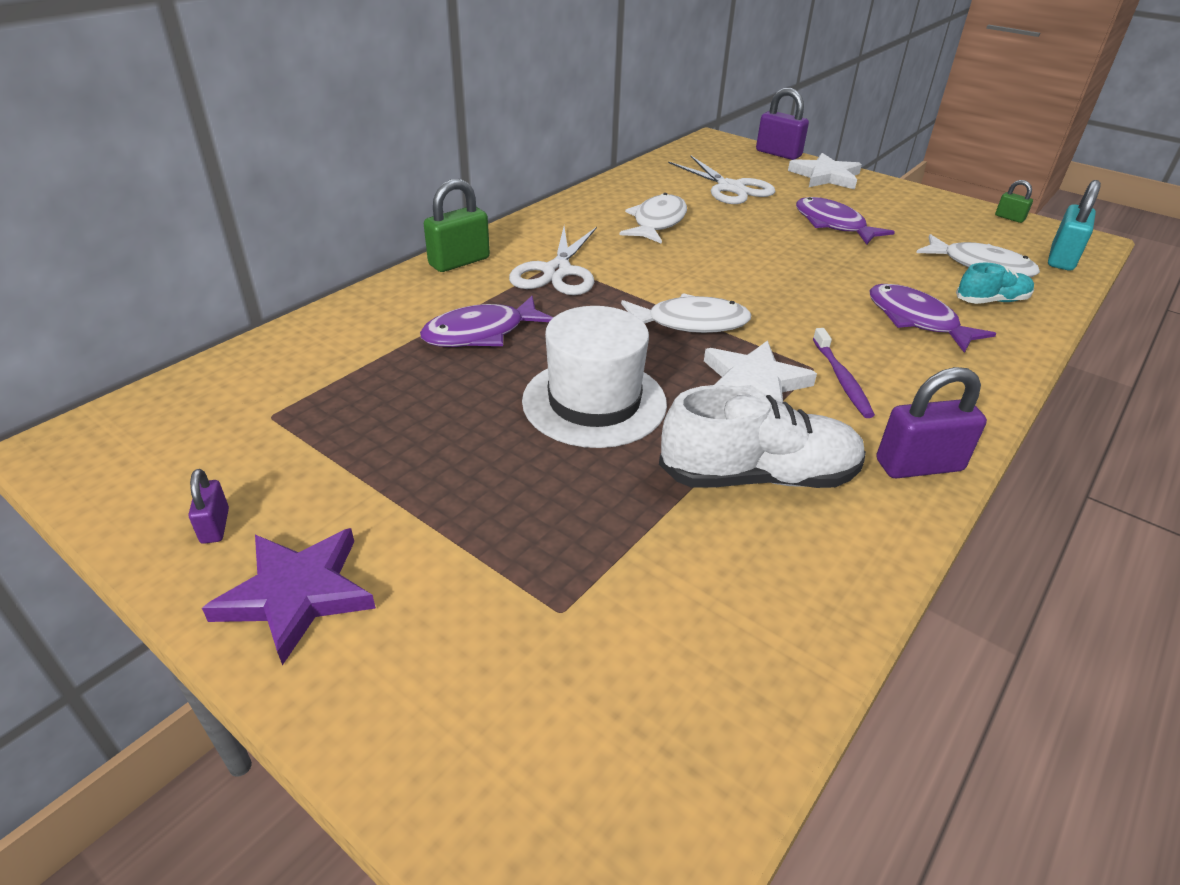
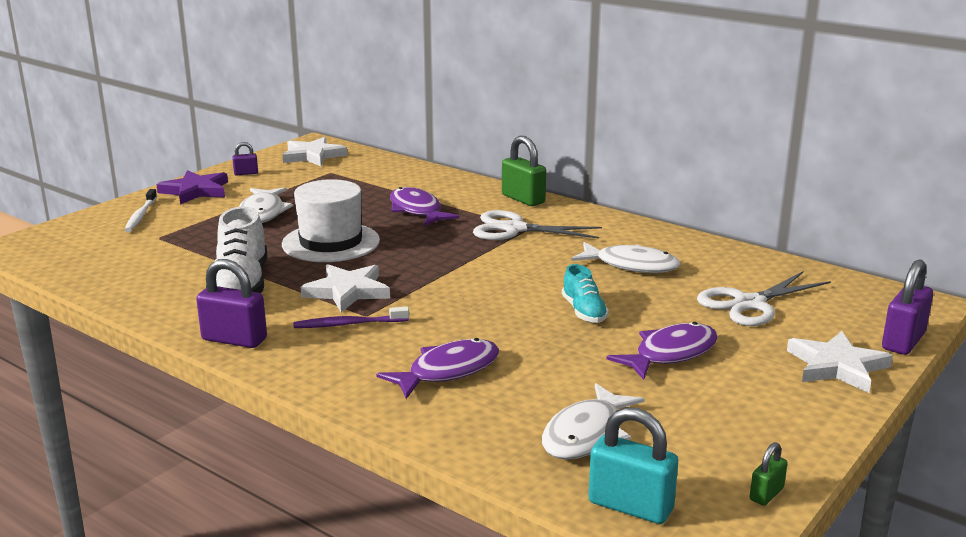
camera: 90 degrees right, 15 degrees down
white fish [621,293,751,333] -> white fish moved to [239,187,293,223]
purple padlock [877,367,987,478] -> purple padlock turned 60 degrees counterclockwise [196,259,267,348]
turquoise shoe [956,263,1034,304] -> turquoise shoe moved to [562,264,609,323]
none -> white toothbrush [124,189,157,232]
none -> white star [283,137,347,166]

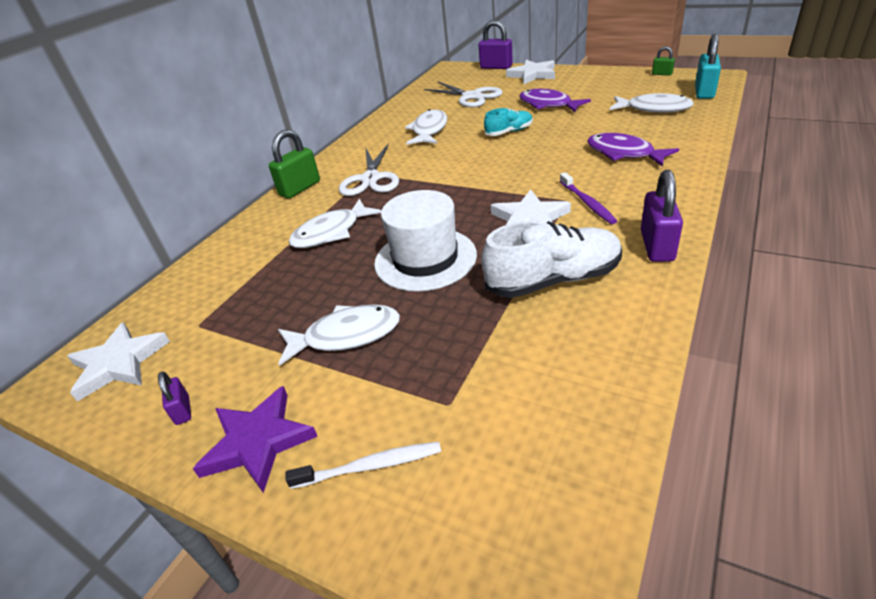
camera: 95 degrees left, 15 degrees up
purple fish [390,187,459,226] -> white fish [289,199,381,248]

